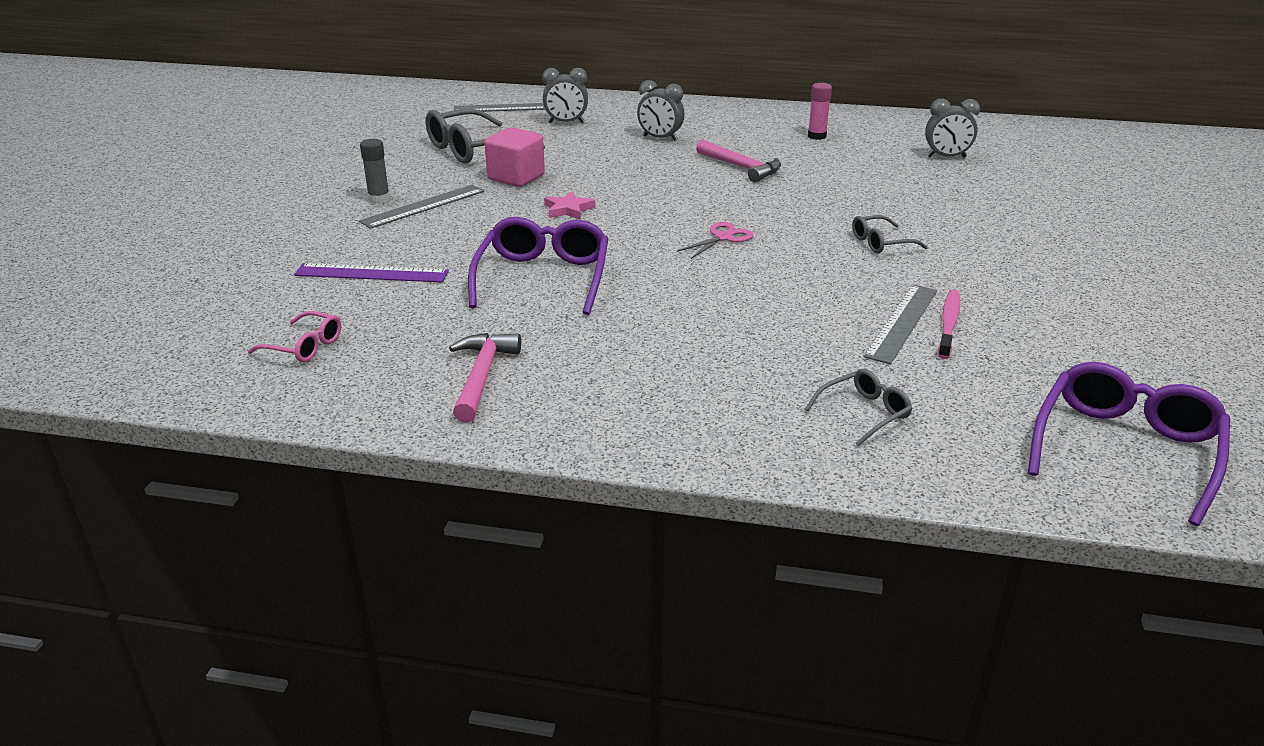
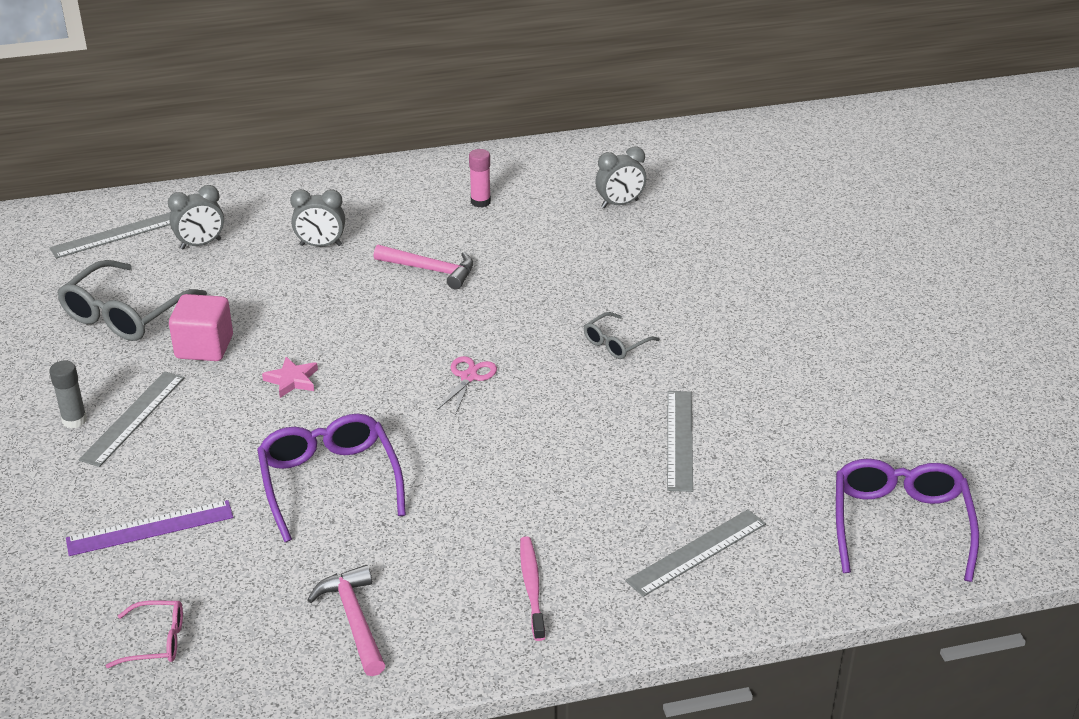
camera: 25 degrees left, 5 degrees up
grey glasses [805,369,913,446] -> grey ruler [626,509,766,597]
pink toothbrush [938,289,960,359] -> pink toothbrush moved to [520,537,545,641]

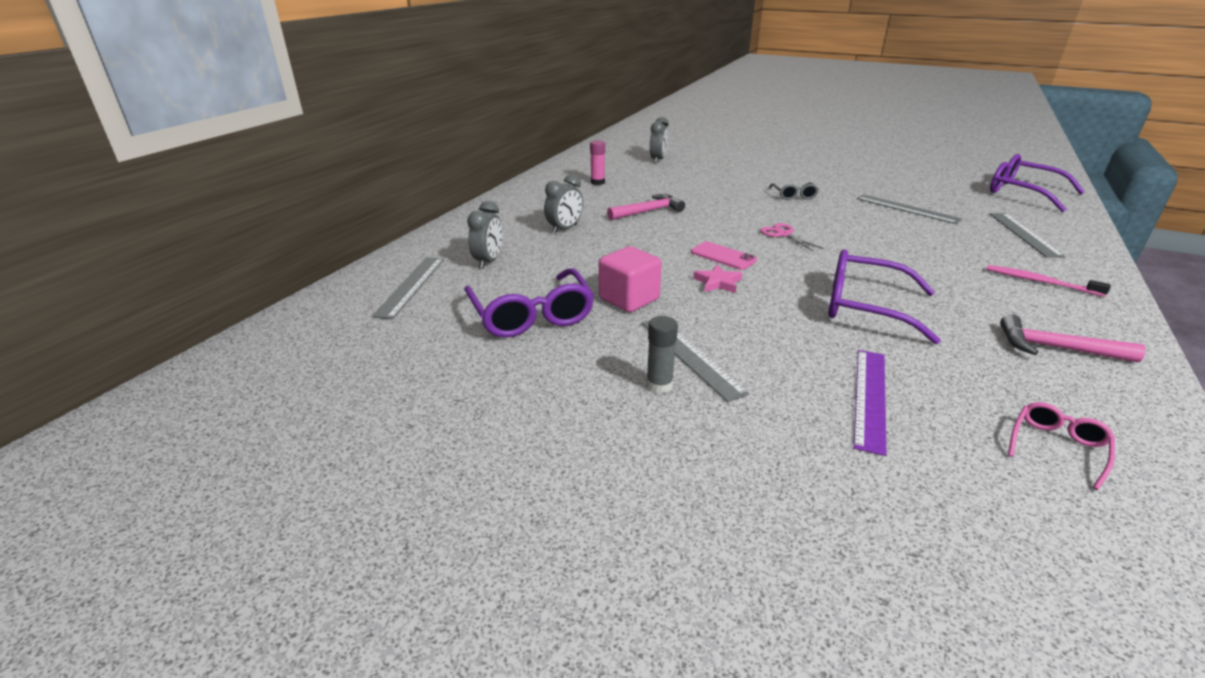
camera: 50 degrees left, 5 degrees down
grey glasses [57,260,207,341] -> purple glasses [464,268,594,338]
none -> pink phone [691,241,757,270]

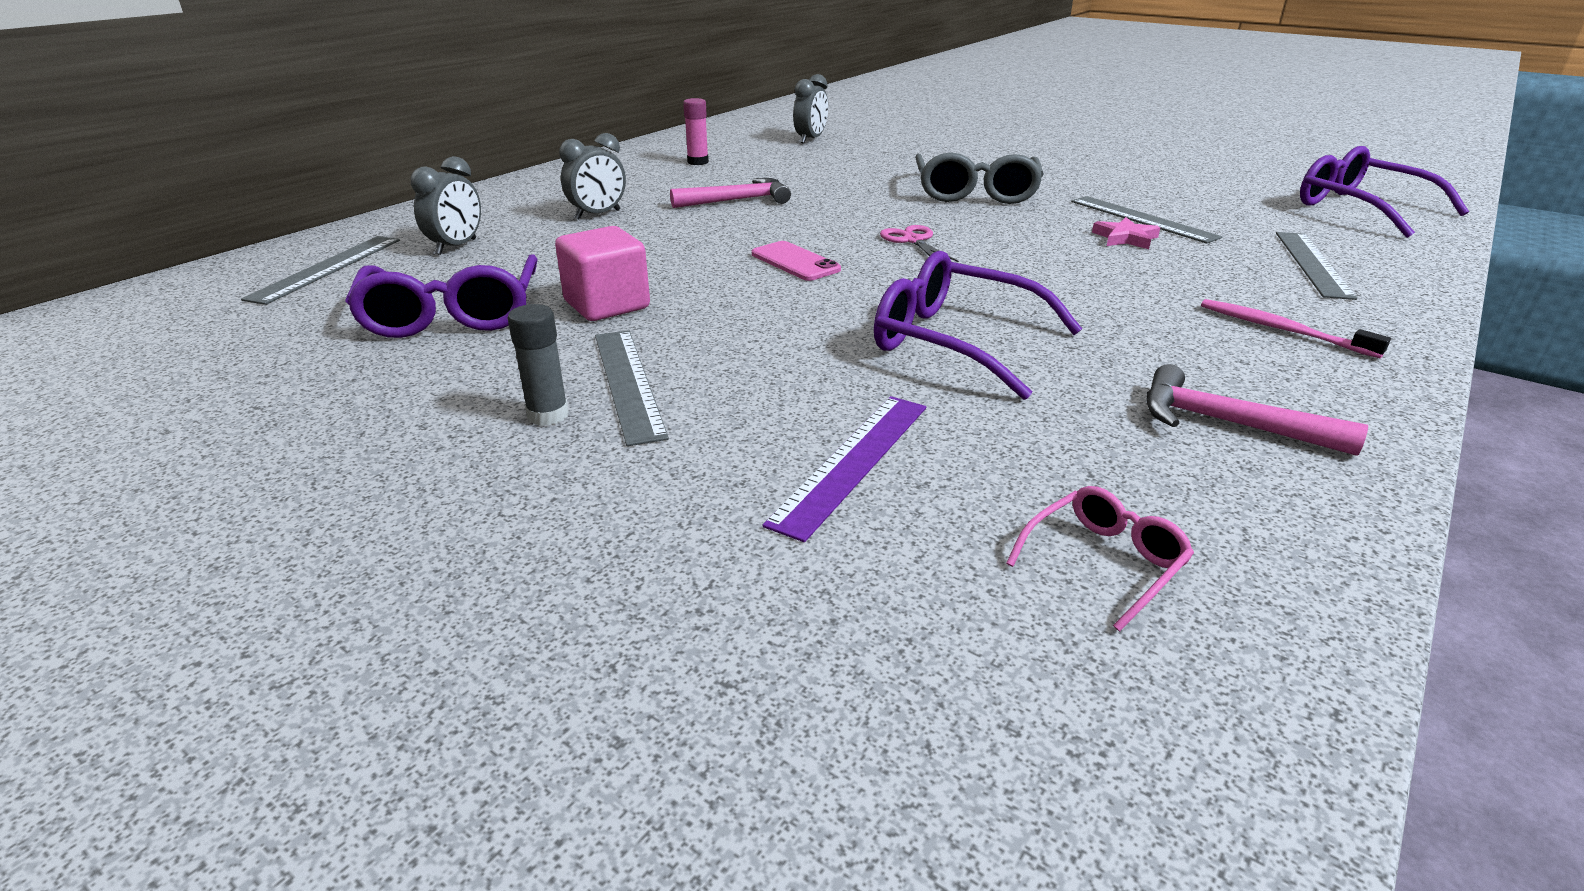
camera: 10 degrees right, 0 degrees up
pink star [693,265,742,293] -> pink star moved to [1092,217,1160,249]
grey glasses [769,182,819,200] -> grey glasses [915,152,1044,204], size x1.92

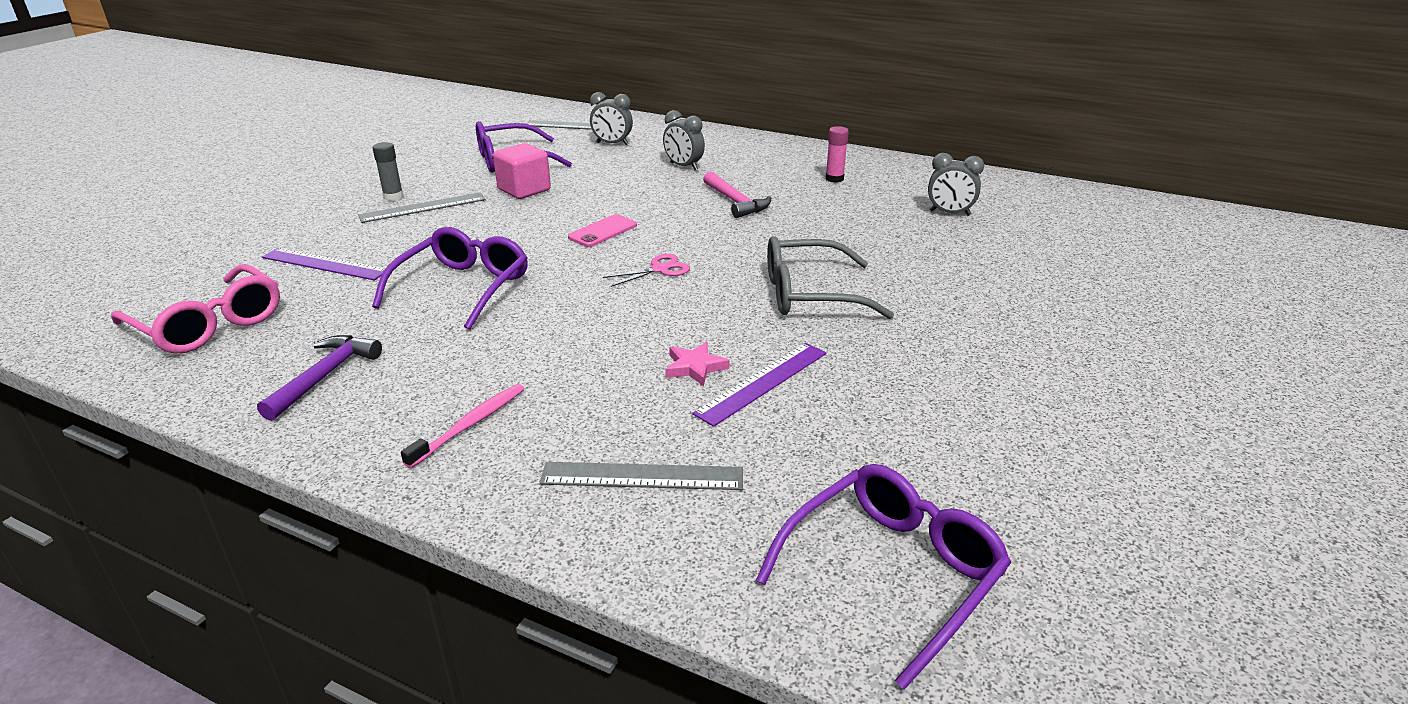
camera: 80 degrees right, 0 degrees up
pink glasses [1006,486,1194,631] -> pink glasses [111,264,280,354], size x1.92
grey ruler [1071,196,1223,244] -> purple ruler [692,343,827,427]
pink hammer [1147,364,1368,456] -> purple hammer [257,335,382,421]

